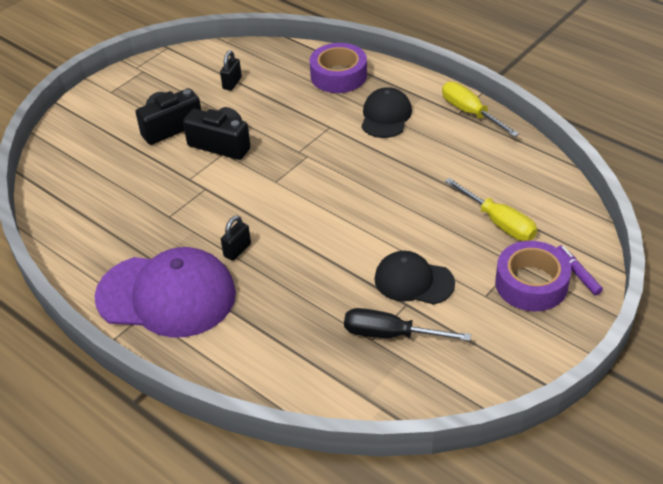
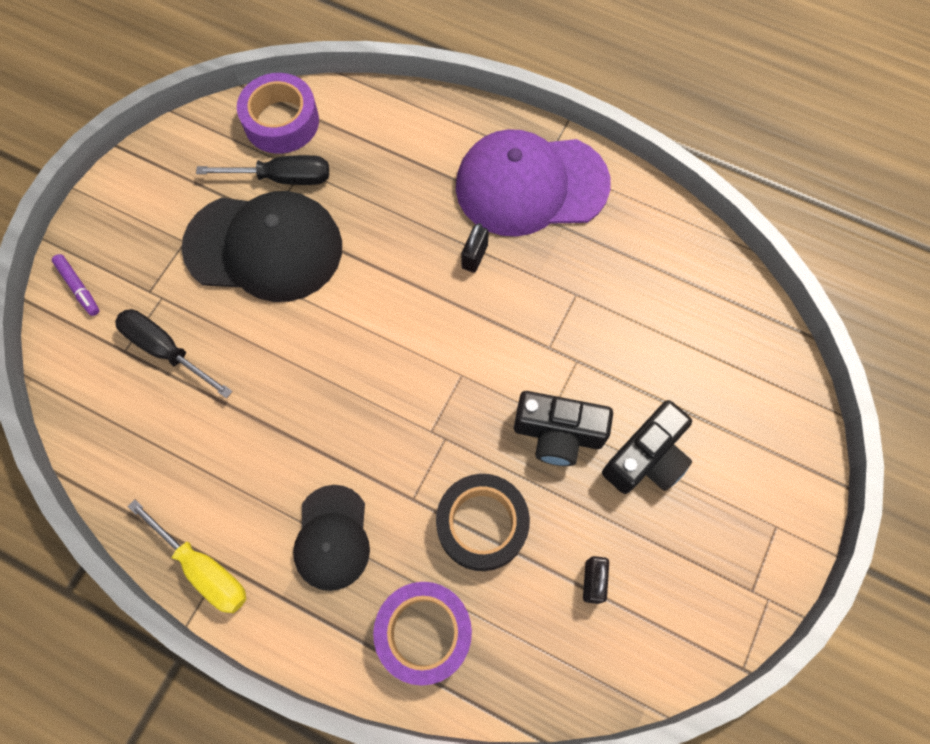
camera: 165 degrees right, 25 degrees up
black cap [374,251,455,305] -> black cap [182,191,342,302], size x1.75
yellow screwdriver [445,178,537,241] -> black screwdriver [115,309,233,399]
purple tape [495,241,571,311] -> purple tape moved to [237,73,319,154]
none -> black tape [436,474,530,571]

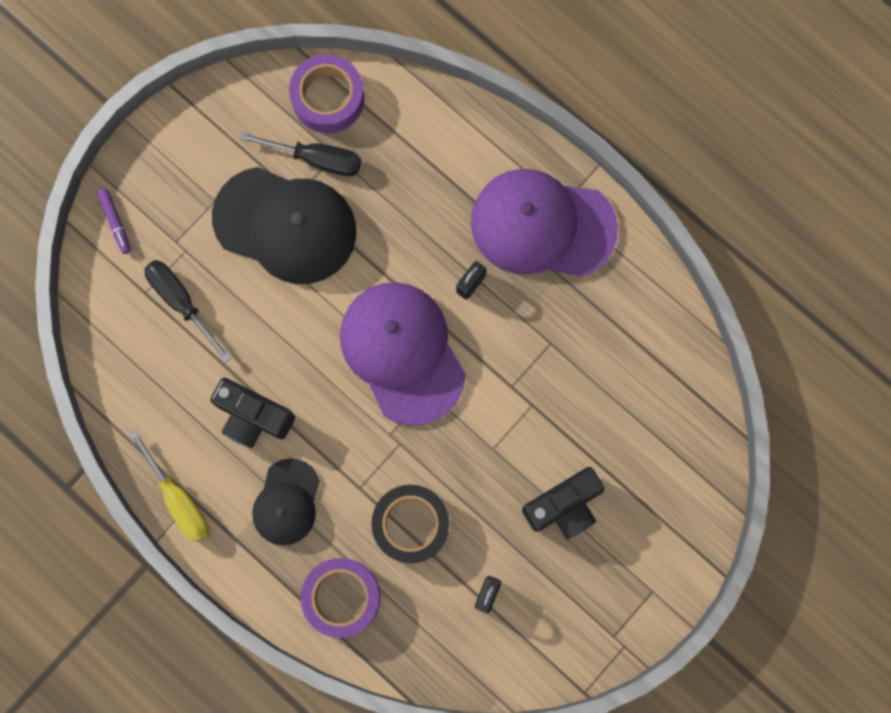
camera: 15 degrees right, 10 degrees up
black camera [514,391,613,466] -> black camera moved to [210,378,295,448]
none -> purple cap [340,282,466,426]

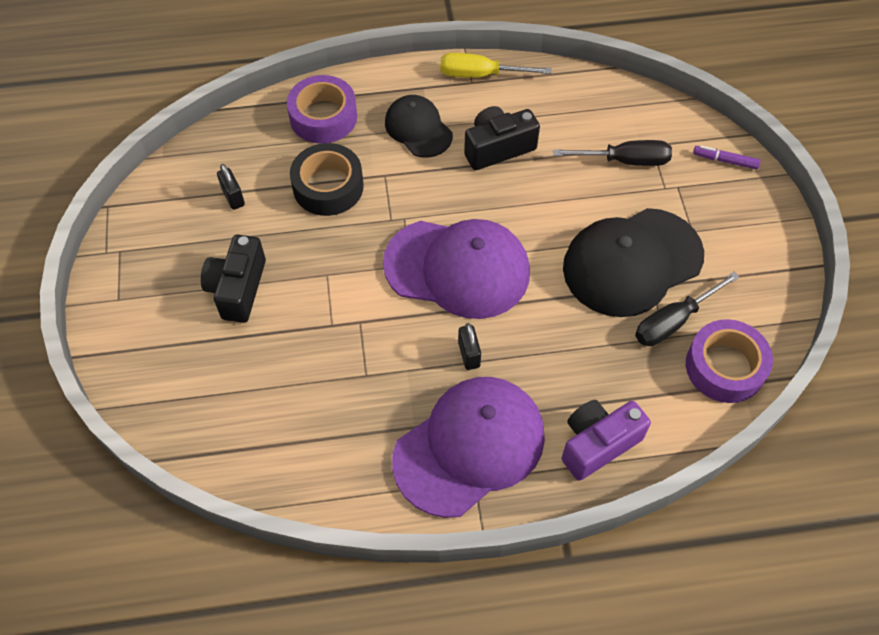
camera: 130 degrees right, 20 degrees down
none -> purple camera [562,400,651,481]

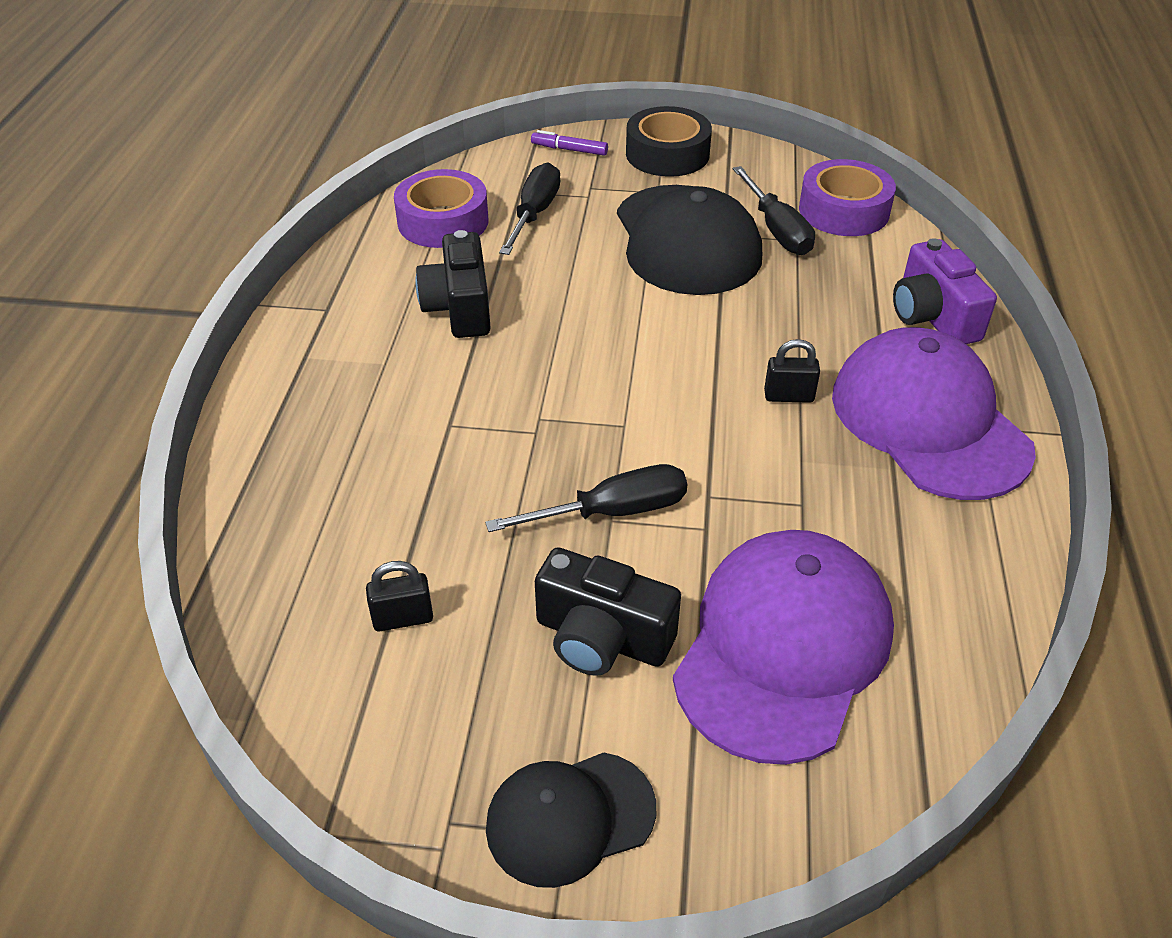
camera: 75 degrees left, 15 degrees down
purple tape [287,75,357,144] -> purple tape moved to [394,169,488,248]
black tape [290,143,364,216] -> black tape moved to [626,106,712,177]
purple cap [383,219,530,319] -> purple cap moved to [673,530,894,765]
black cap [385,95,453,158] -> black cap moved to [486,753,656,888]
yellow screwdriver [440,53,552,78] -> none
purple marker [693,146,761,170] -> purple marker turned 75 degrees clockwise [531,130,608,156]
none -> black screwdriver [485,464,687,532]

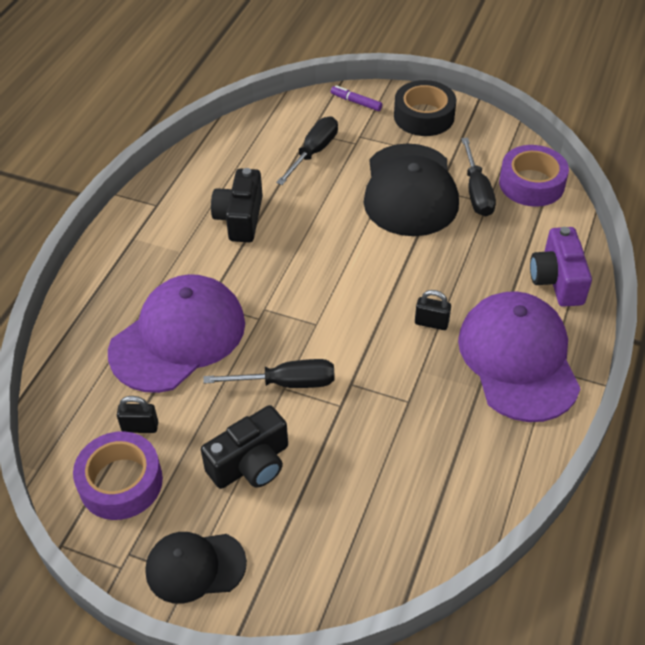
camera: 15 degrees right, 5 degrees up
purple tape [394,169,488,248] -> purple tape moved to [73,431,163,520]
black camera [535,547,681,676] -> black camera turned 75 degrees counterclockwise [201,405,288,489]
purple cap [673,530,894,765] -> purple cap moved to [108,274,245,393]

